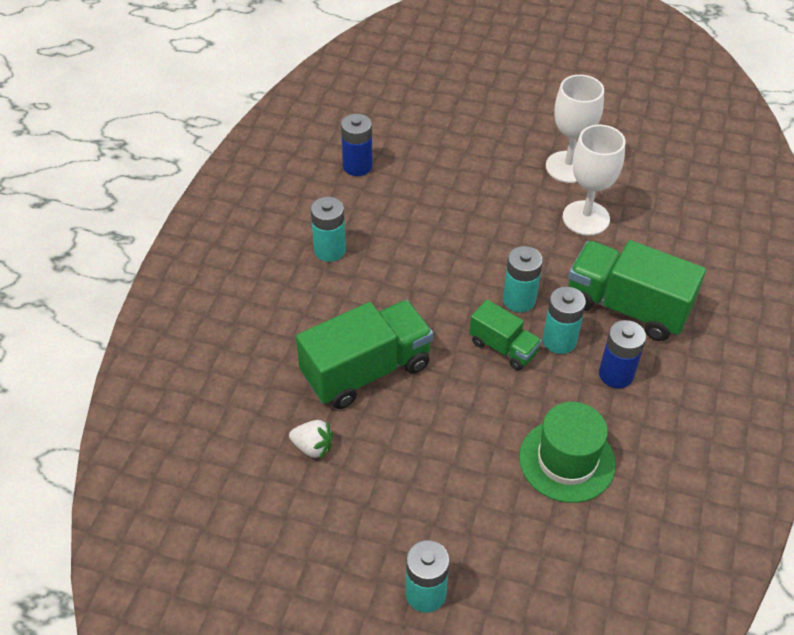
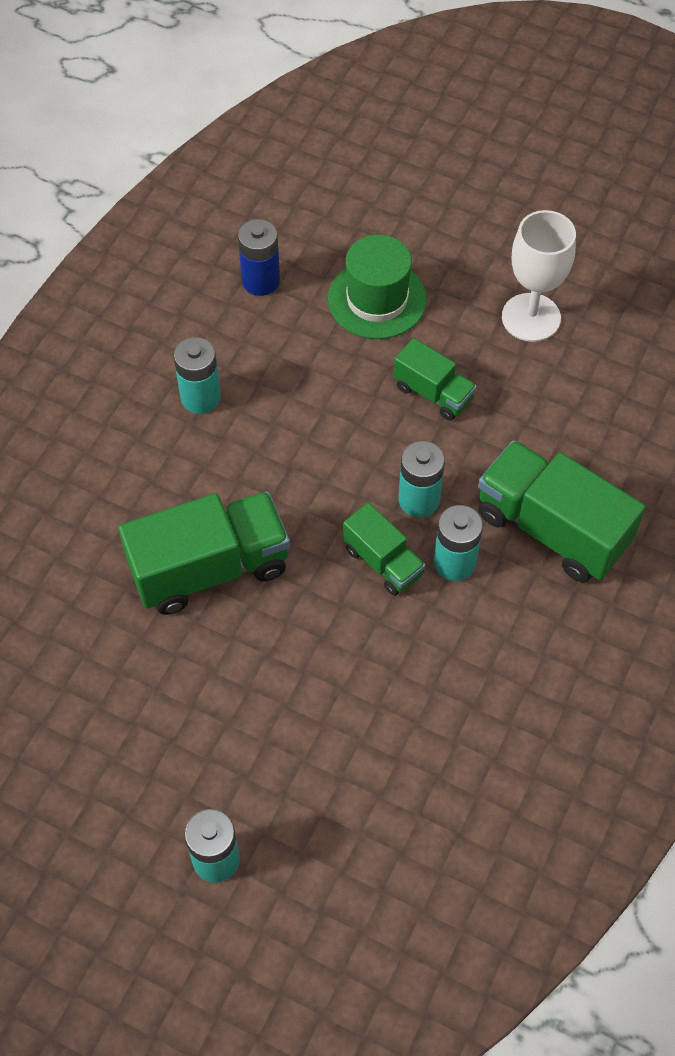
camera: 10 degrees right, 10 degrees up
white strawberry [289,420,333,460] -> none
green hat [519,402,616,503] -> green hat moved to [328,235,427,339]
white goblet [563,125,625,235] -> none
blue battery [599,320,646,388] -> none
none -> green truck [394,338,477,421]

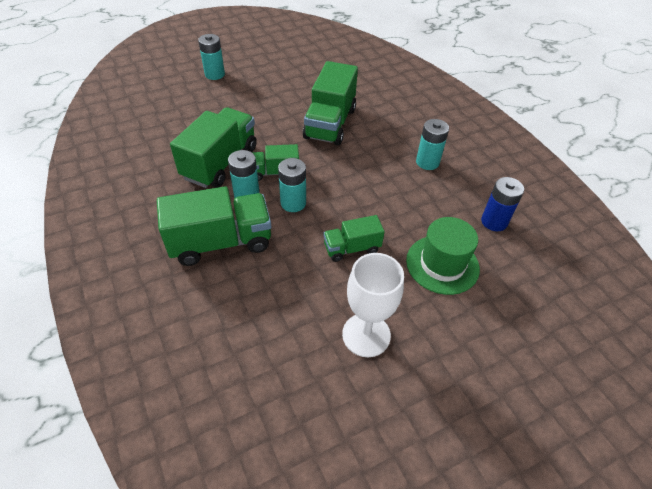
camera: 125 degrees right, 10 degrees down
none -> green truck [170,107,257,188]

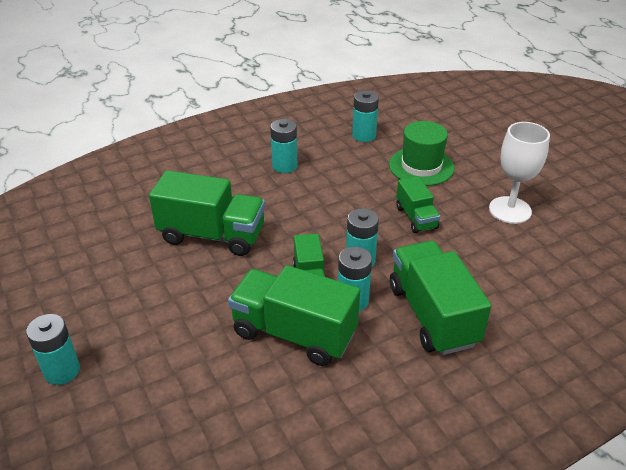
camera: 90 degrees left, 10 degrees down
blue battery [481,177,524,231] -> turquoise battery [352,90,379,142]

